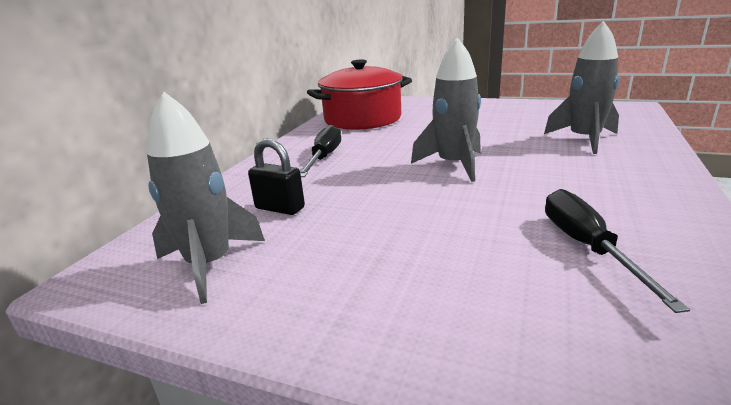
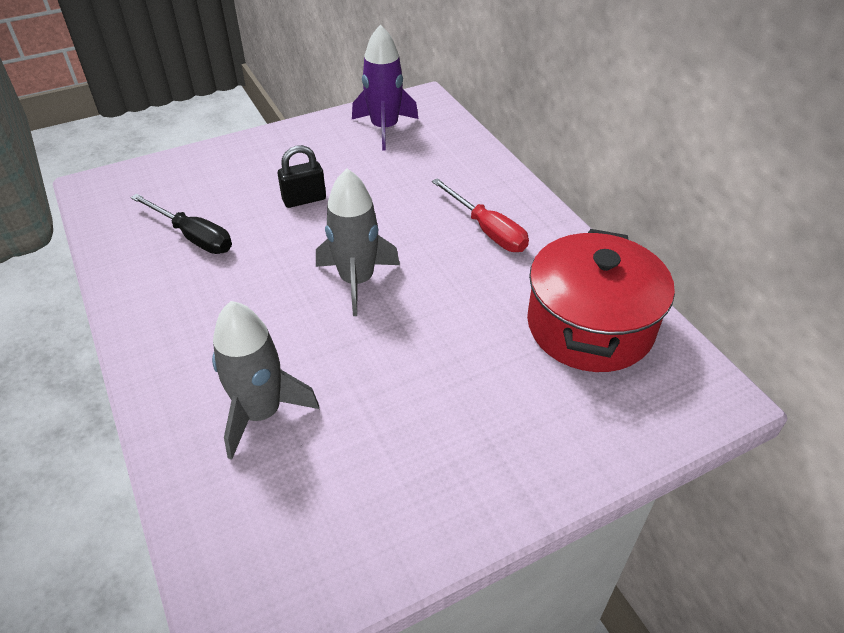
camera: 130 degrees right, 20 degrees up
grey rocket [147,92,265,304] -> purple rocket [352,24,418,150]
black padlock [248,138,305,215] -> black padlock moved to [278,145,326,208]
black screwdriver [300,125,341,177] -> red screwdriver [432,178,529,252]

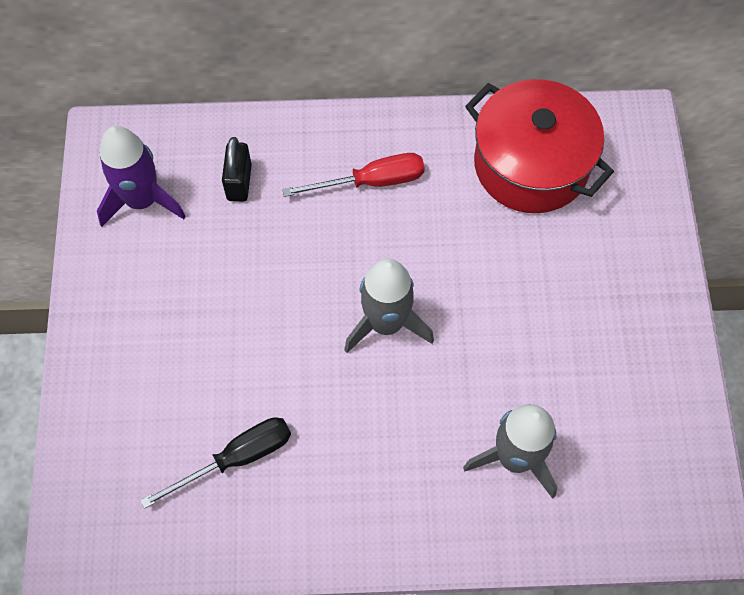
camera: 65 degrees left, 20 degrees up
black padlock [278,145,326,208] -> black padlock moved to [222,137,252,202]

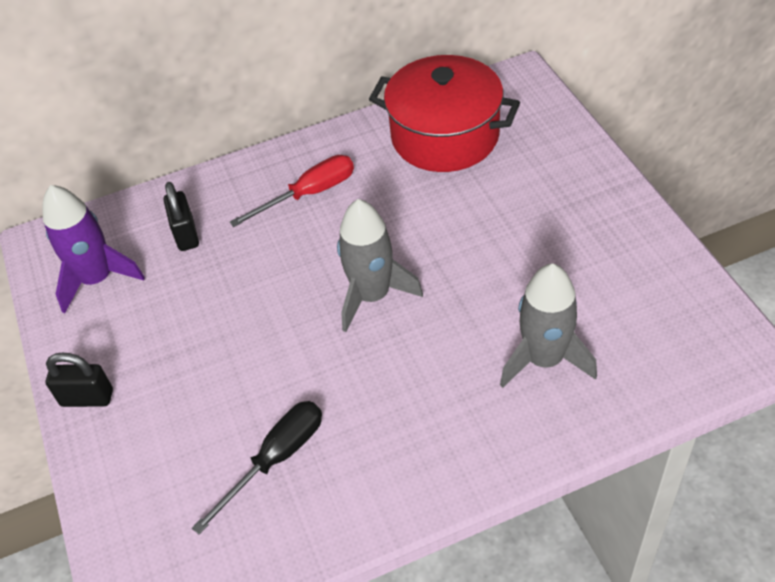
camera: 15 degrees left, 15 degrees down
none -> black padlock [46,352,113,407]

